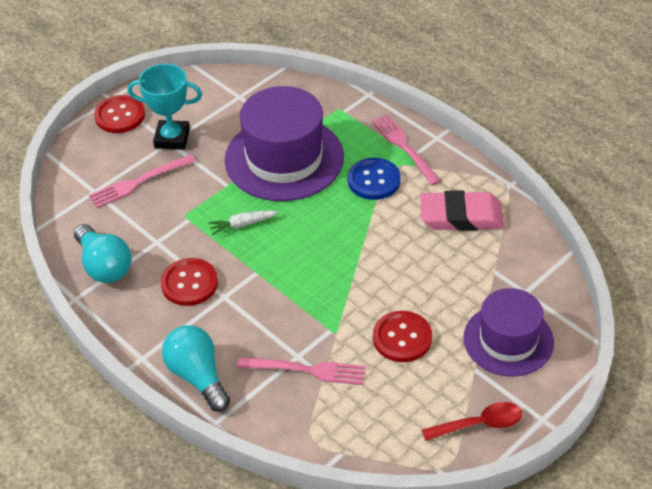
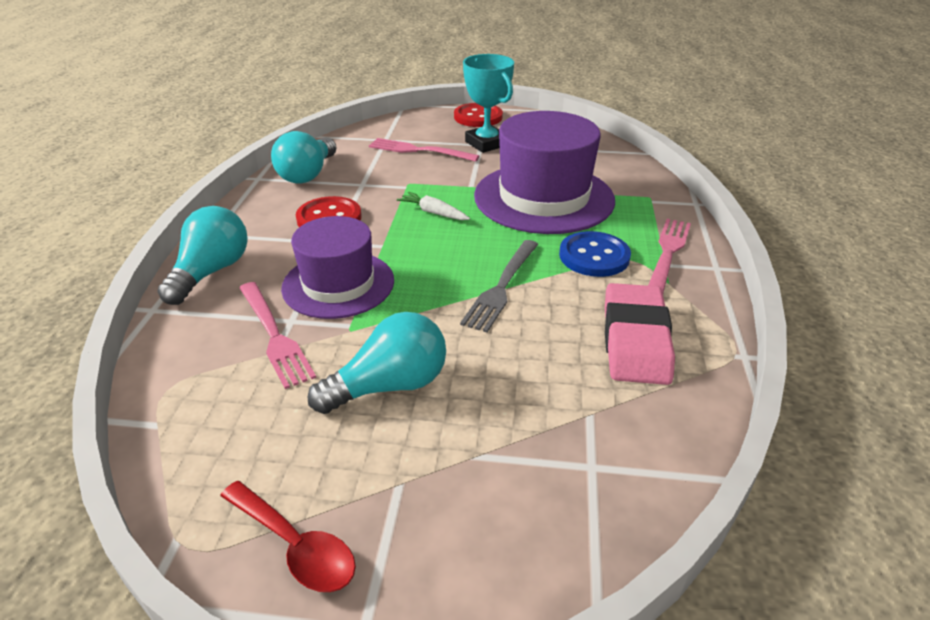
camera: 50 degrees right, 10 degrees down
red button [373,311,432,362] -> turquoise light bulb [307,312,446,414]
pink eraser [420,190,504,231] -> pink eraser turned 45 degrees clockwise [605,283,675,385]
purple hat [463,288,554,377] -> purple hat moved to [281,216,394,319]
none -> grey fork [460,240,539,333]

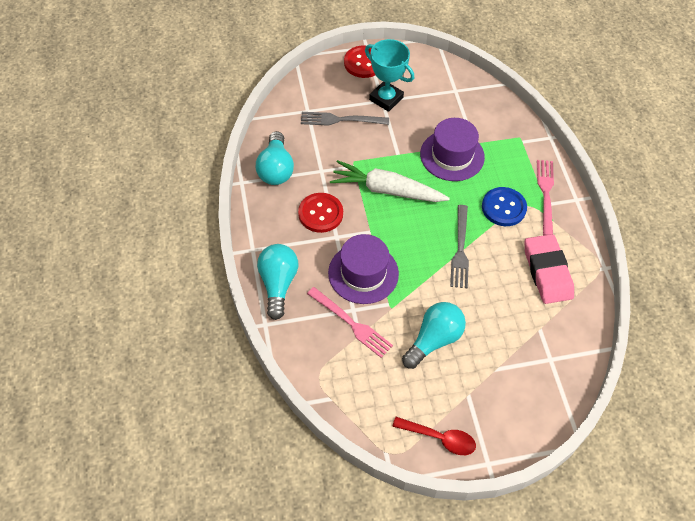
camera: 20 degrees left, 20 degrees up
pink fork [369,138,479,162] -> grey fork [301,112,389,126]
white carrot [397,192,470,220] -> white carrot [330,160,450,202], size x2.07
purple hat [474,111,615,234] -> purple hat [420,118,485,181], size x0.66

